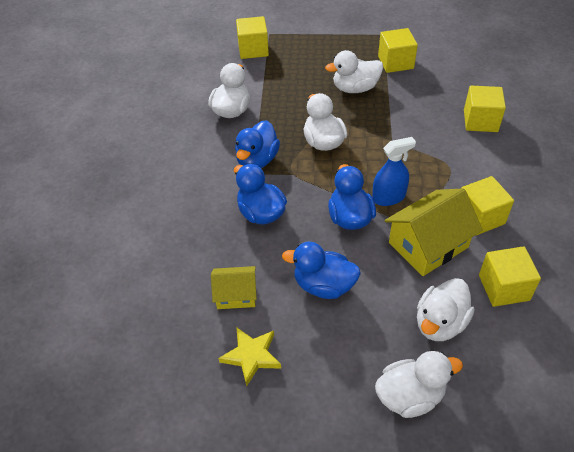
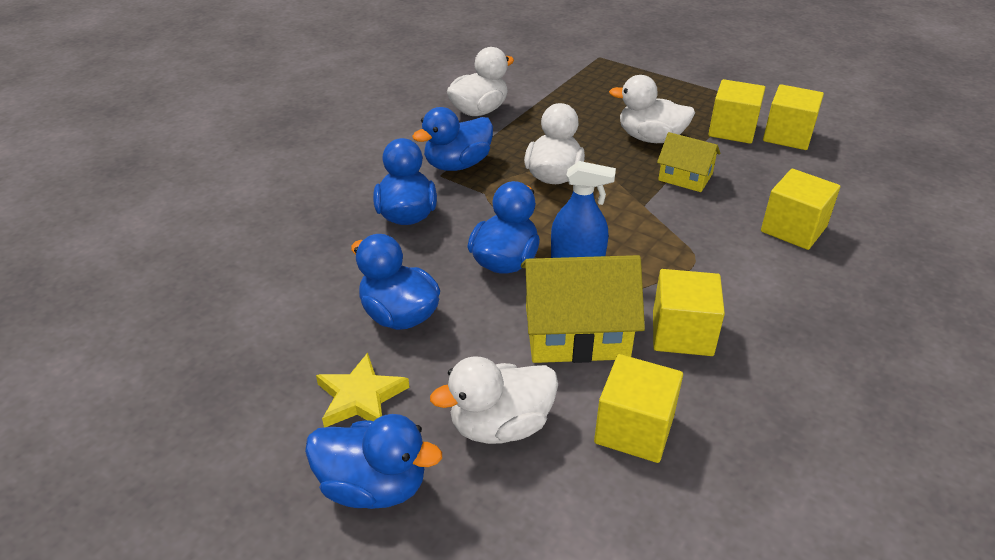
camera: 30 degrees right, 10 degrees down
yellow house [211,266,257,309] -> yellow house moved to [657,132,721,192]
yellow star [218,327,281,386] -> yellow star moved to [316,353,409,427]
yellow cube [236,16,269,59] -> yellow cube moved to [763,84,824,150]
white duck [375,351,463,418] -> blue duck [305,414,442,509]

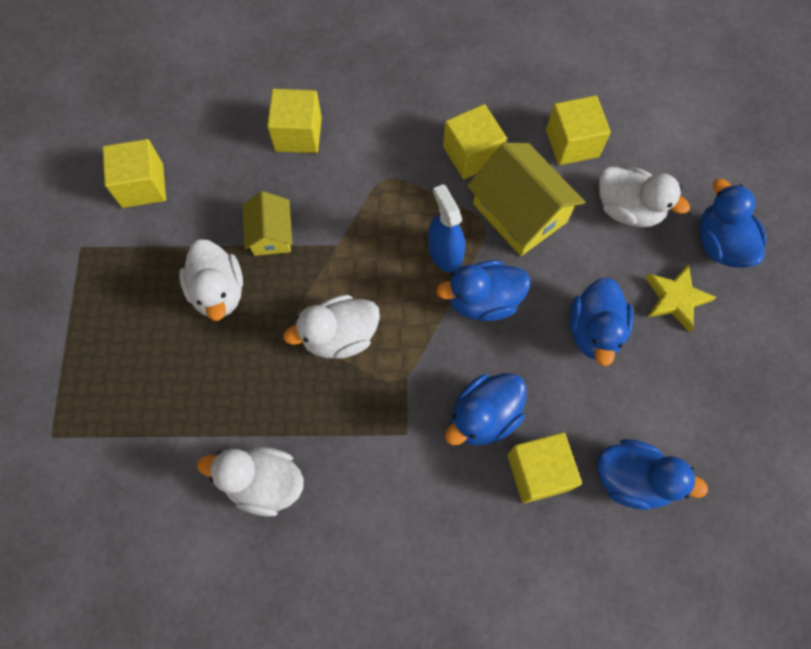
camera: 125 degrees left, 30 degrees up
blue duck [412,107,493,171] -> blue duck moved to [598,439,708,510]
yellow cube [708,79,765,144] -> yellow cube moved to [507,432,582,503]

